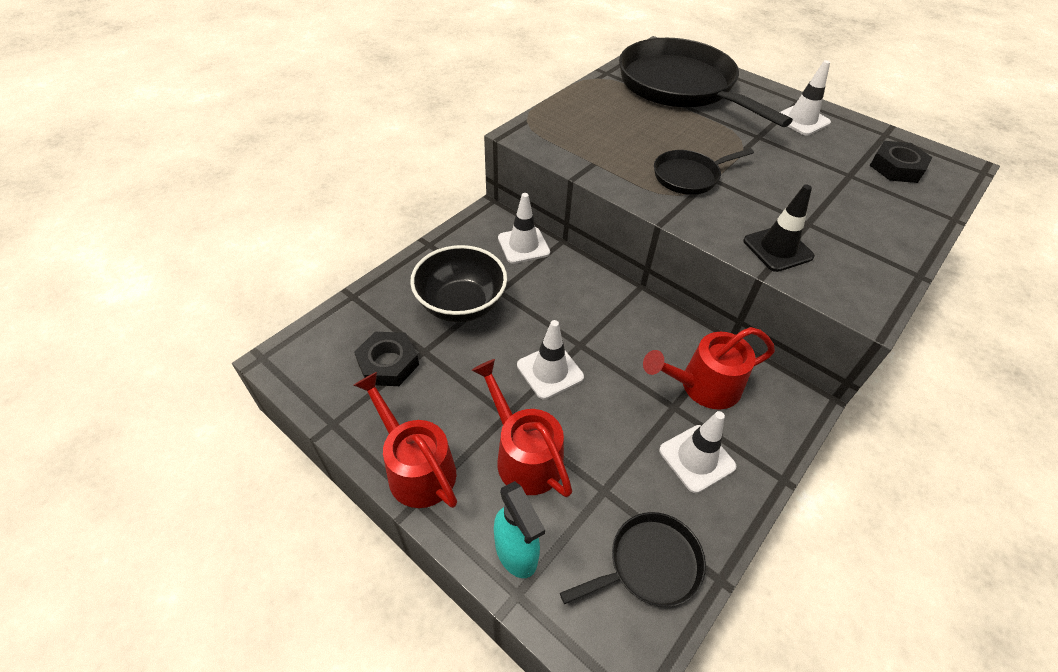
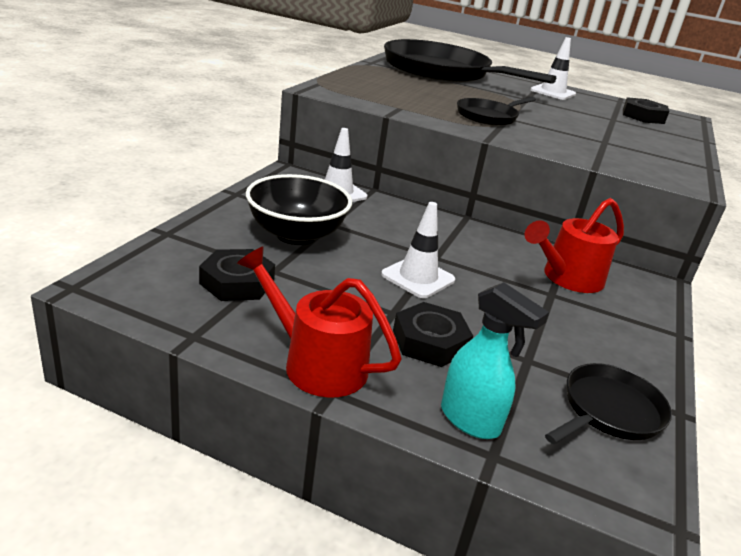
camera: 20 degrees left, 20 degrees down
red watering can [472,359,572,497] -> black nut [393,302,473,367]
white traffic cone [659,411,736,493] -> none
black traffic cone [743,185,815,272] -> none

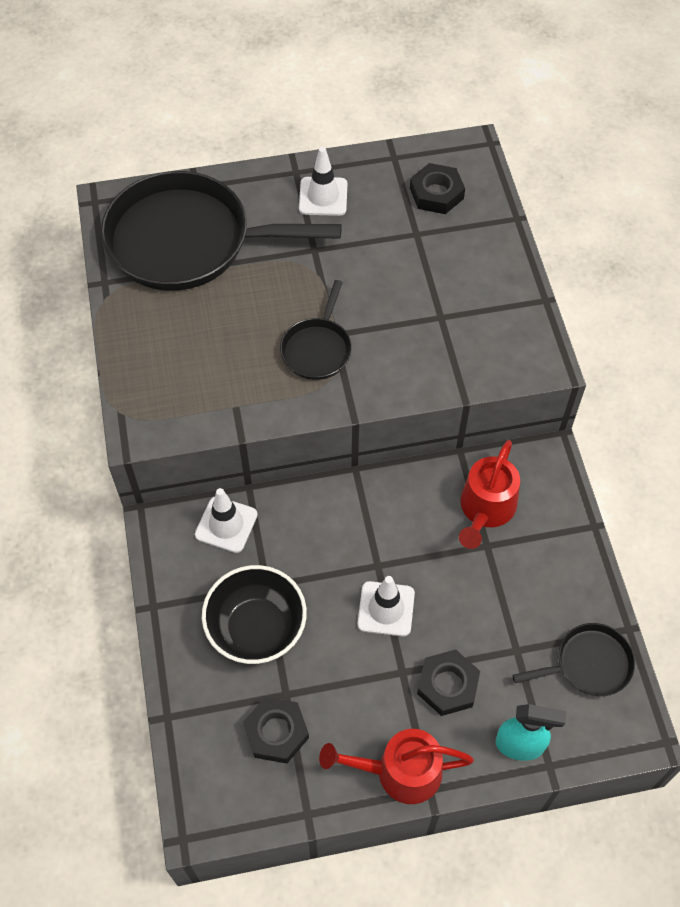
camera: 30 degrees left, 30 degrees up
black pan [545,363,672,444] -> black pan turned 60 degrees clockwise [512,623,635,696]

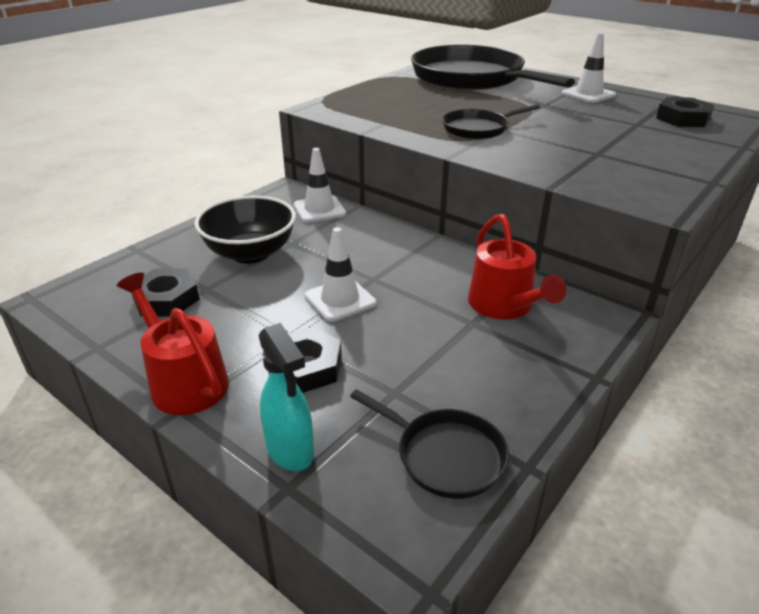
camera: 50 degrees right, 25 degrees down
red watering can [459,440,520,549] -> red watering can turned 90 degrees counterclockwise [468,214,567,319]

